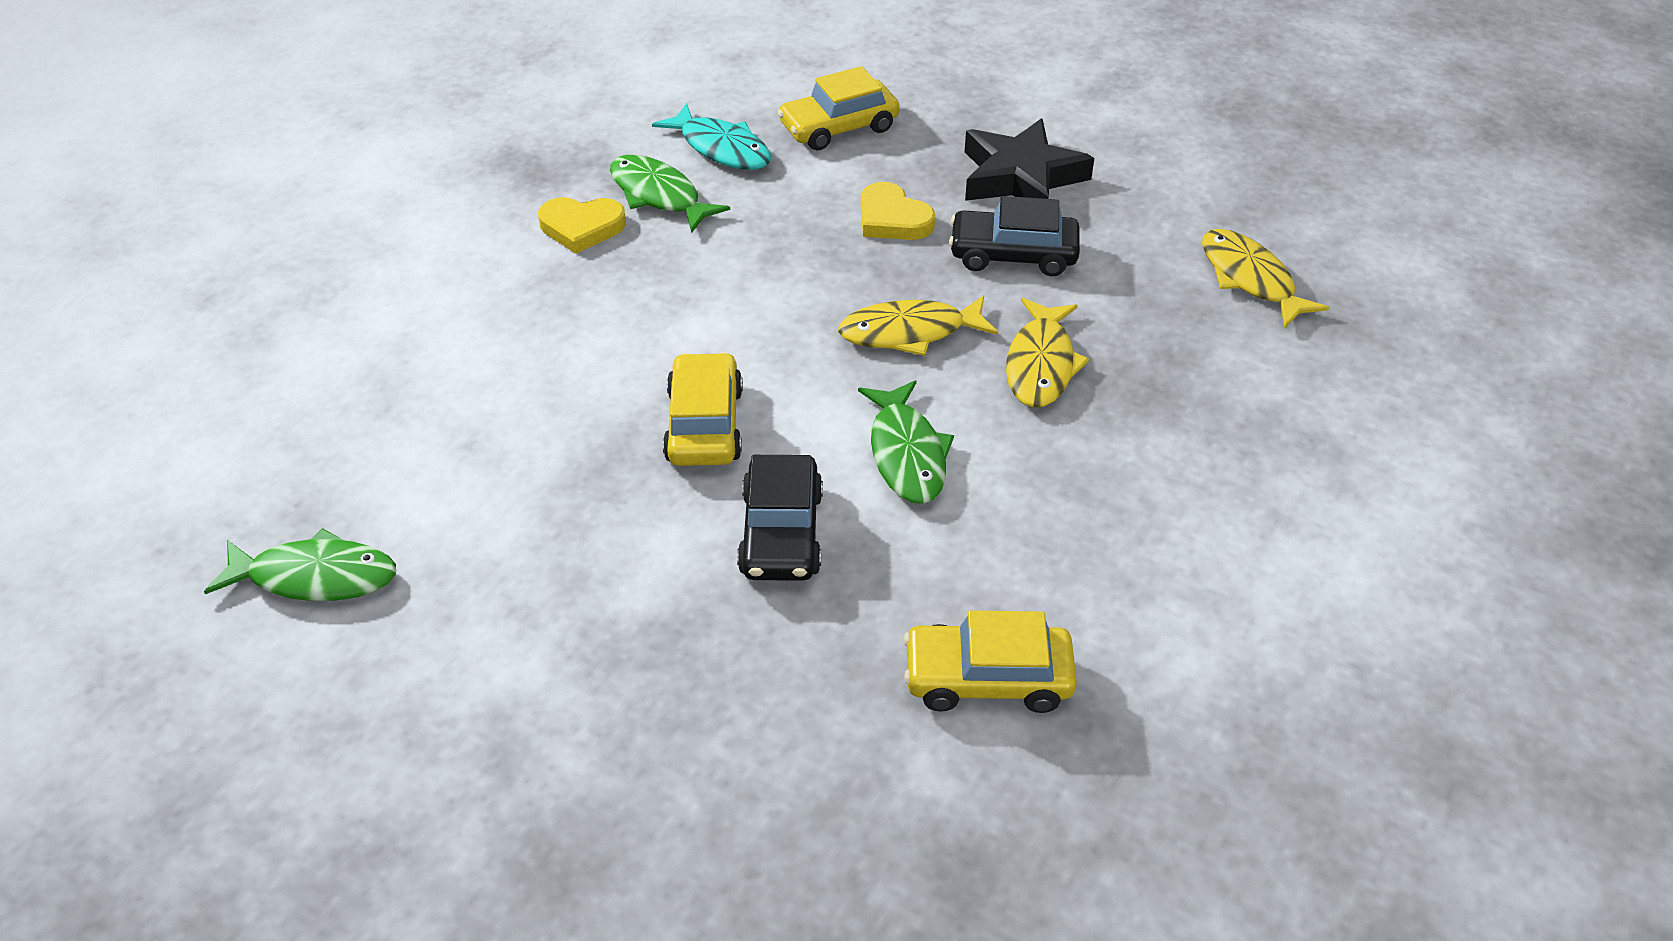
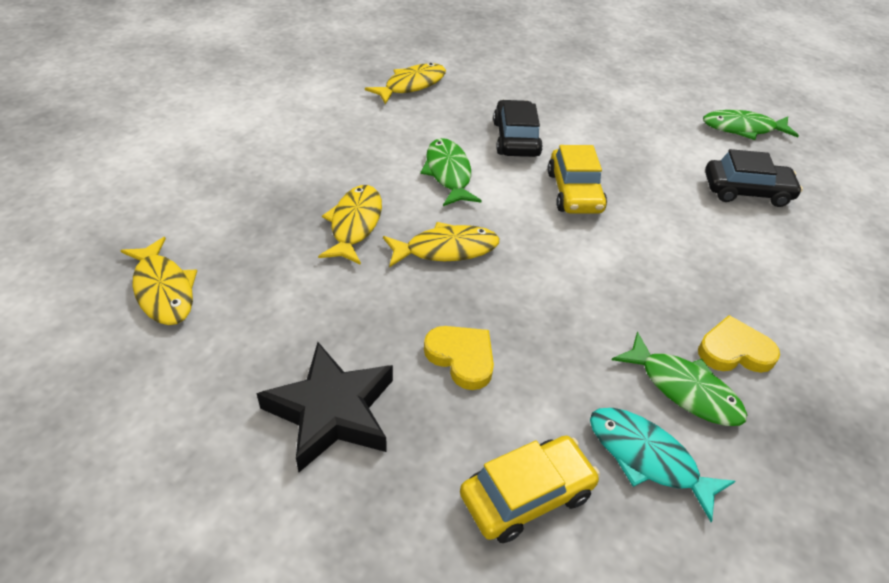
camera: 175 degrees right, 0 degrees up
yellow car [904,610,1077,713] -> yellow fish [365,63,446,105]
black car [949,196,1080,276] -> black car moved to [705,149,803,207]

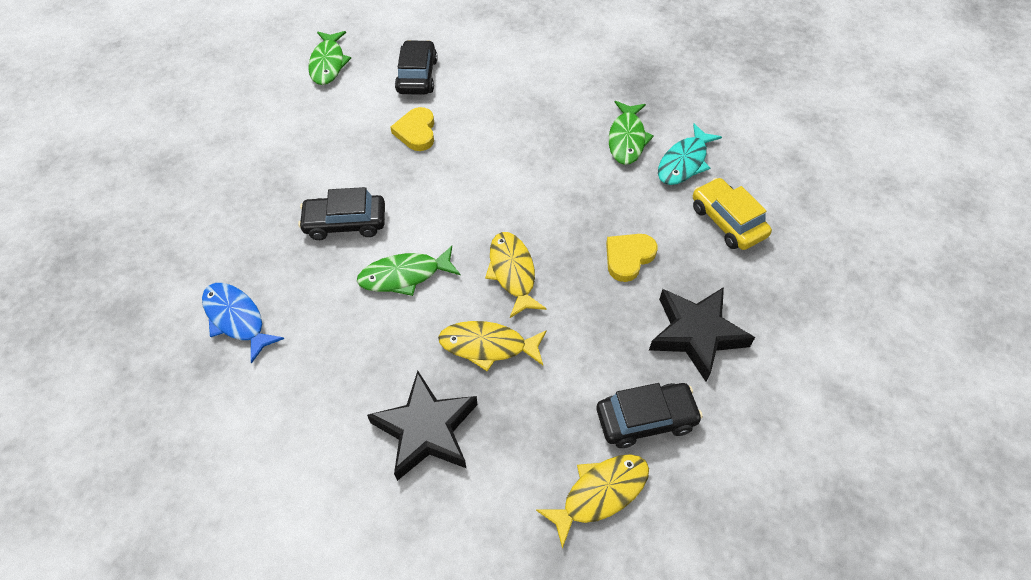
camera: 90 degrees left, 10 degrees up
yellow fish [365,63,446,105] -> blue fish [202,283,285,363]
yellow car [548,145,607,214] -> none
green fish [612,332,747,426] -> green fish turned 150 degrees clockwise [609,101,654,165]
yellow heart [698,315,780,373] -> yellow heart moved to [390,107,434,151]
none -> black star [367,371,477,481]
none -> black car [597,383,703,448]

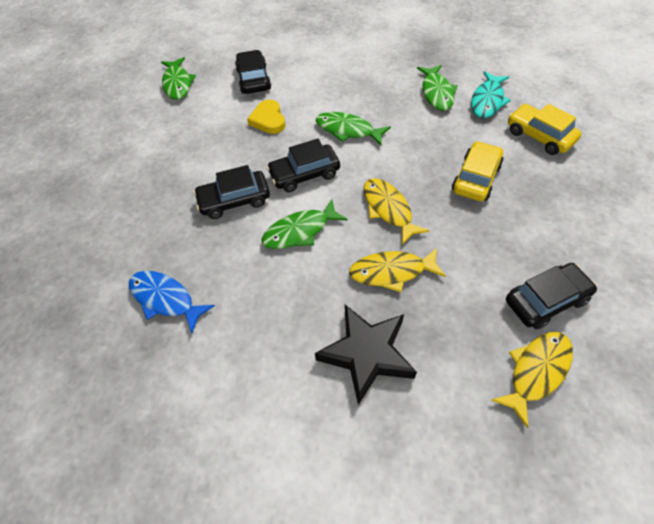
camera: 10 degrees left, 0 degrees up
yellow heart [606,234,658,282] -> yellow car [452,141,504,201]
black star [649,287,755,382] -> none
none -> black car [266,139,340,192]
none -> green fish [316,112,391,146]

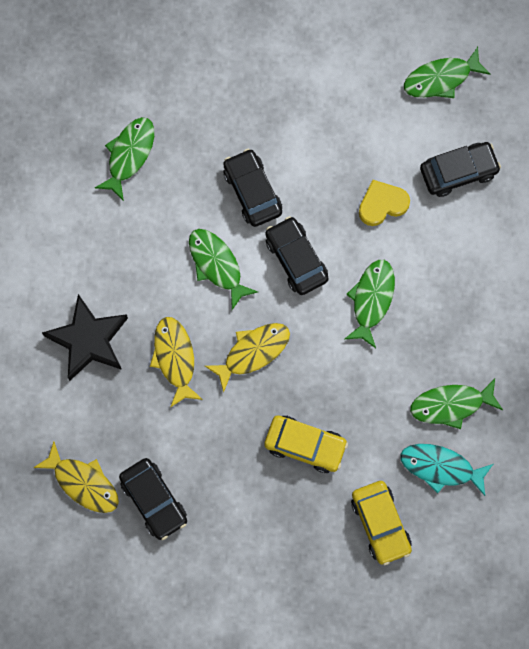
camera: 80 degrees right, 20 degrees up
blue fish [129,271,215,333] -> green fish [95,117,154,201]
yellow car [508,104,582,155] -> yellow car turned 120 degrees clockwise [351,481,412,565]

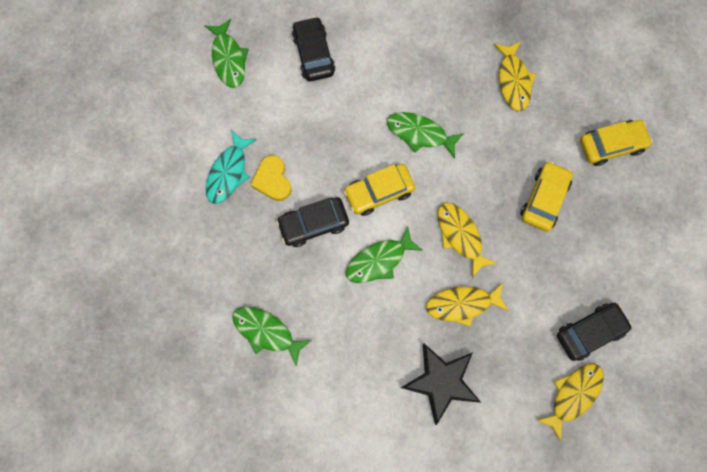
camera: 85 degrees left, 0 degrees up
black car [265,216,329,295] -> yellow car [343,164,415,216]
yellow heart [359,180,410,226] -> yellow heart moved to [250,155,292,201]
turquoise fish [400,444,493,496] -> turquoise fish moved to [206,130,257,204]
green fish [410,379,503,429] -> yellow fish [494,41,536,111]

